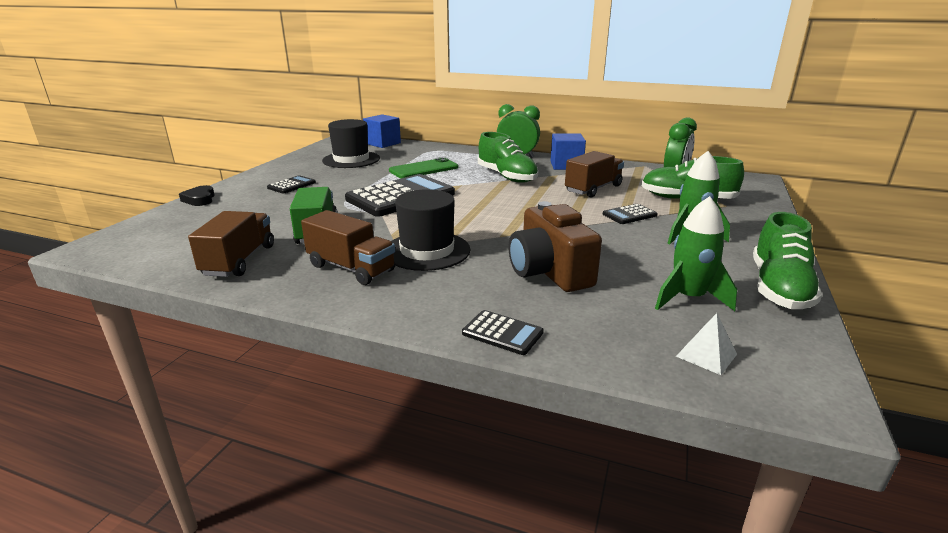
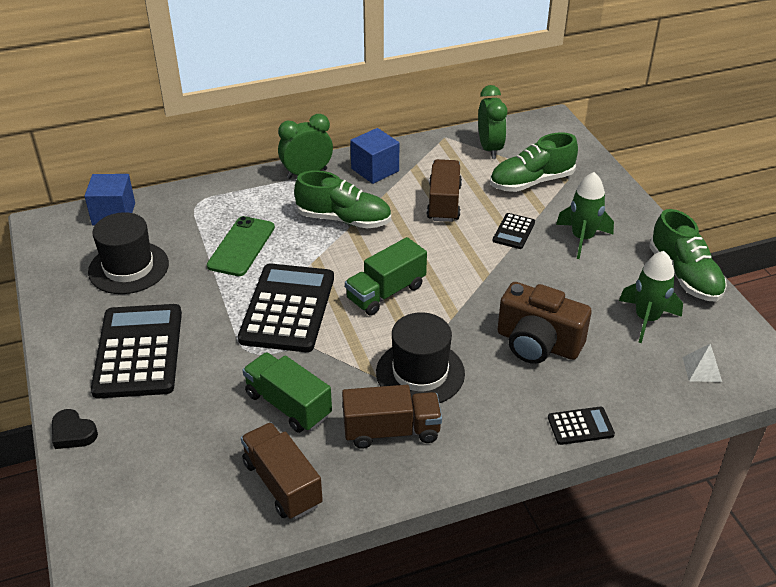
camera: 40 degrees left, 15 degrees up
black calculator [267,175,316,193] -> black calculator [91,304,182,399], size x2.20
none -> green truck [345,237,427,316]

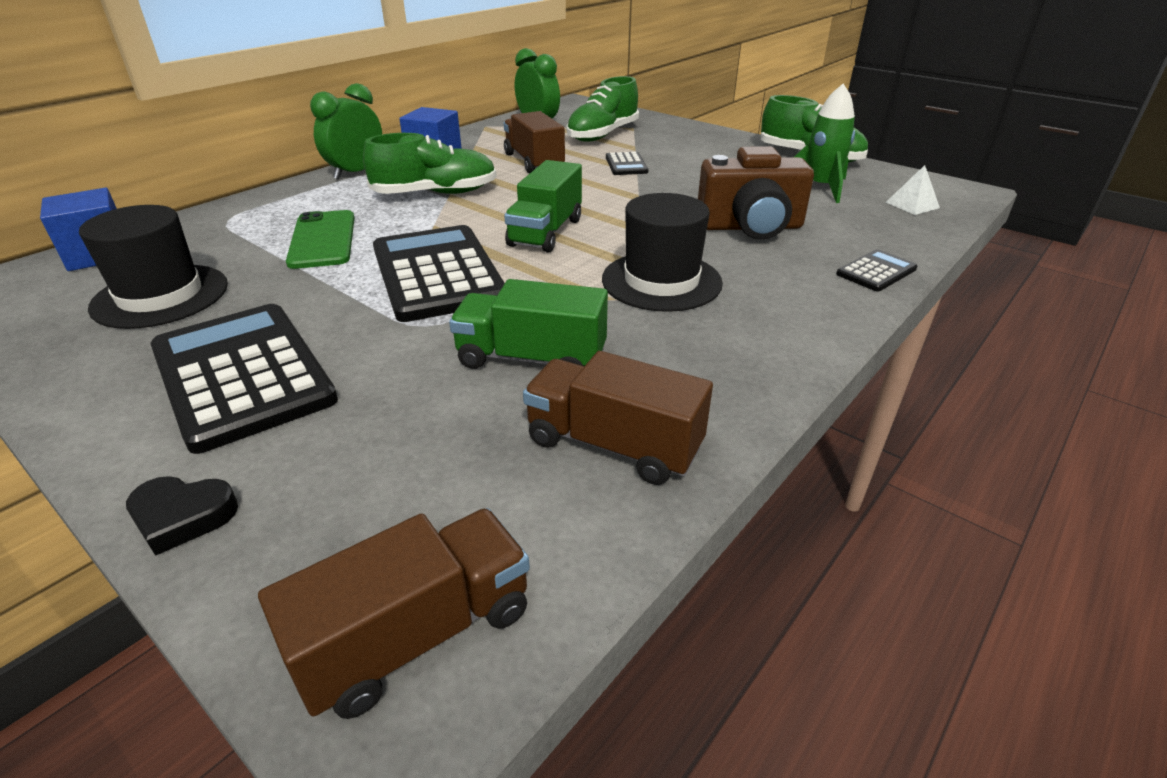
camera: 30 degrees left, 5 degrees down
brown truck [342,385,442,449] -> brown truck moved to [258,508,530,719]
green rocket [556,172,614,259] -> none

